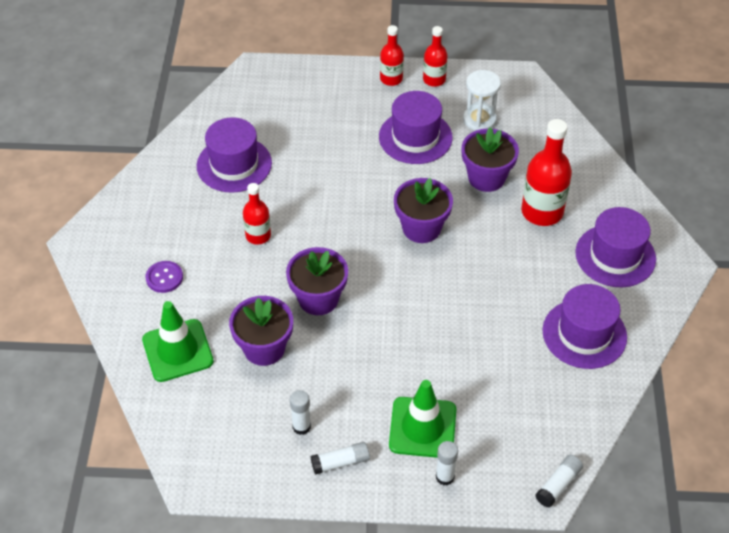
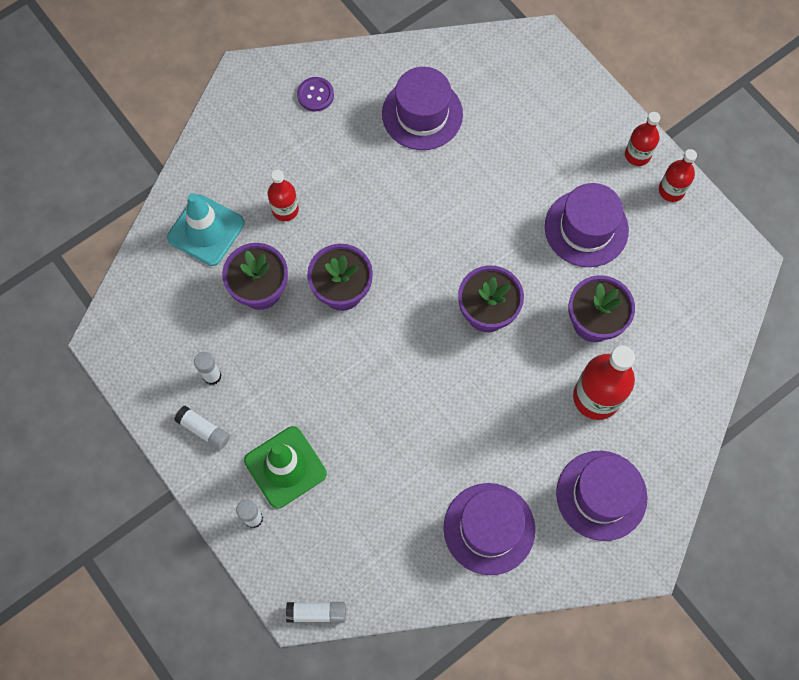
camera: 50 degrees right, 20 degrees up
green traffic cone [142,301,214,382] -> turquoise traffic cone [167,193,245,266]
purple button [145,261,183,293] -> purple button moved to [297,77,334,111]
red bottle [243,183,271,245] -> red bottle moved to [268,170,299,221]
white hourglass [463,70,501,131] -> none

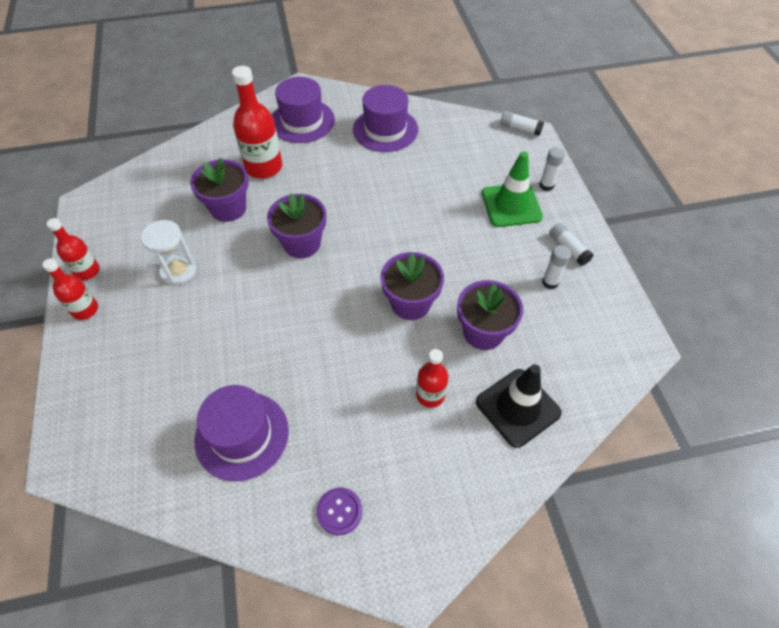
camera: 155 degrees left, 15 degrees down
turquoise traffic cone [167,193,245,266] -> black traffic cone [476,364,562,448]
purple hat [545,183,629,267] -> white hourglass [141,220,196,285]

